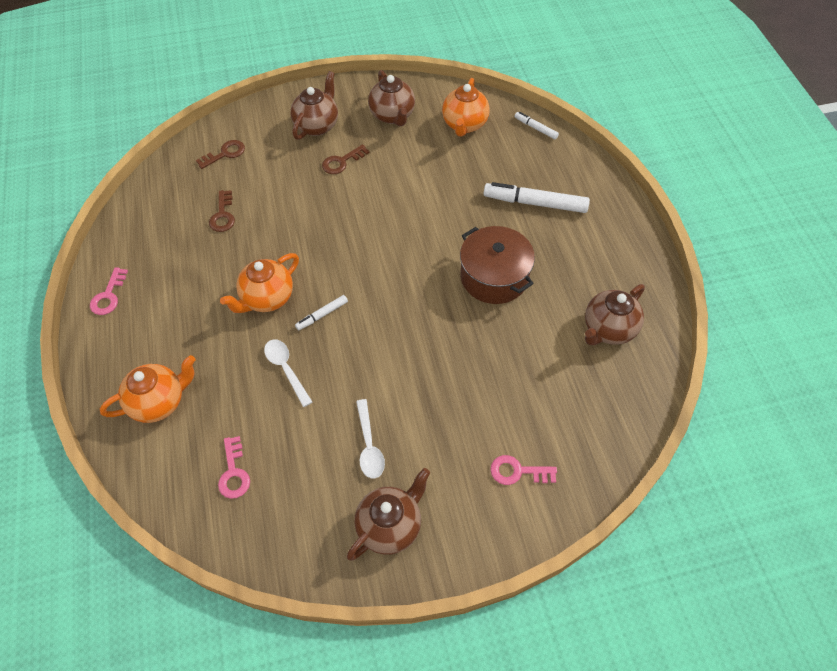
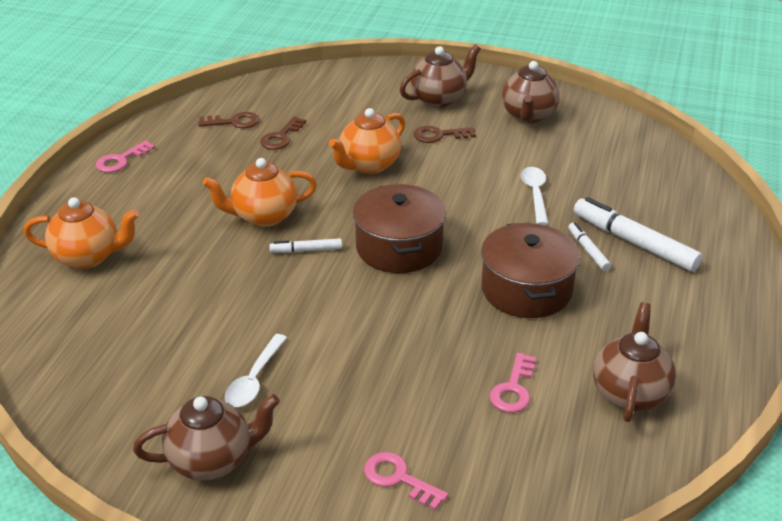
camera: 30 degrees right, 20 degrees down
brown key [196,140,245,169] -> brown key moved to [198,112,260,128]
pink key [218,436,250,499] -> pink key moved to [490,353,536,413]
white spoon [264,339,312,407] -> white spoon moved to [521,167,548,225]
orange teapot [442,78,490,137] -> orange teapot moved to [329,108,405,174]
white marker [515,112,559,139] -> white marker moved to [568,222,611,271]
brown teapot [585,284,645,345] -> brown teapot turned 120 degrees clockwise [593,302,676,422]
none -> brown pot [353,184,446,273]

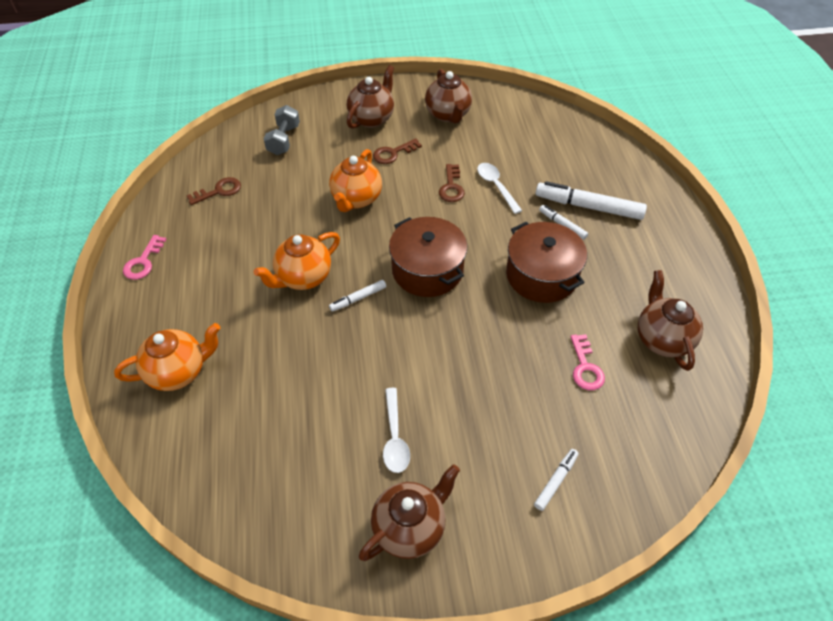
camera: 25 degrees left, 15 degrees up
brown key [260,117,306,150] -> brown key moved to [439,164,465,202]
pink key [364,452,448,510] -> white marker [534,449,579,511]
none -> grey dumbbell [264,105,300,155]

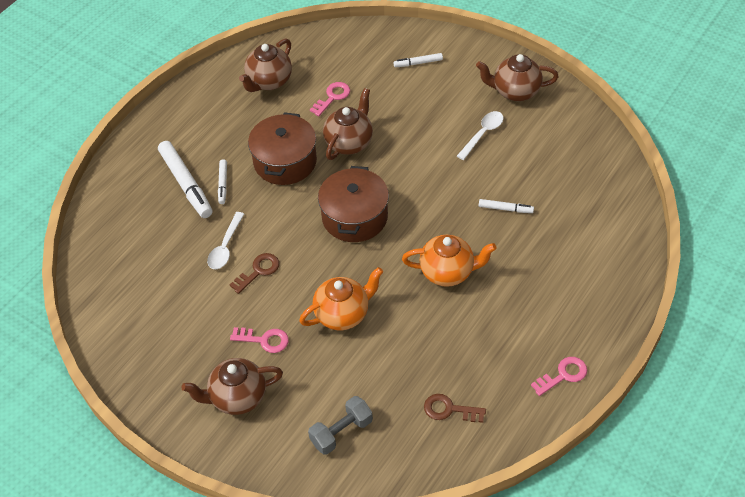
camera: 135 degrees left, 0 degrees up
orange teapot [114,323,220,391] -> none
white marker [329,280,386,312] -> white marker moved to [479,199,534,213]
brown key [373,138,422,164] -> pink key [230,327,289,353]
brown teapot [425,69,472,123] -> brown teapot moved to [323,88,373,160]

